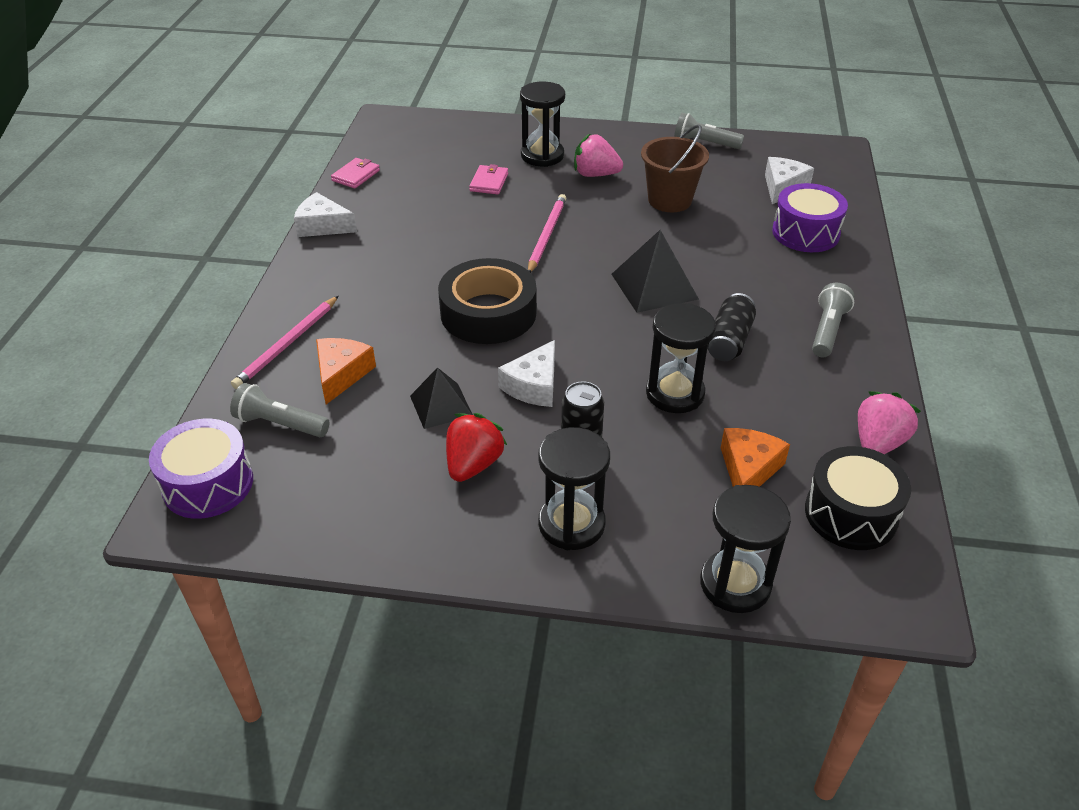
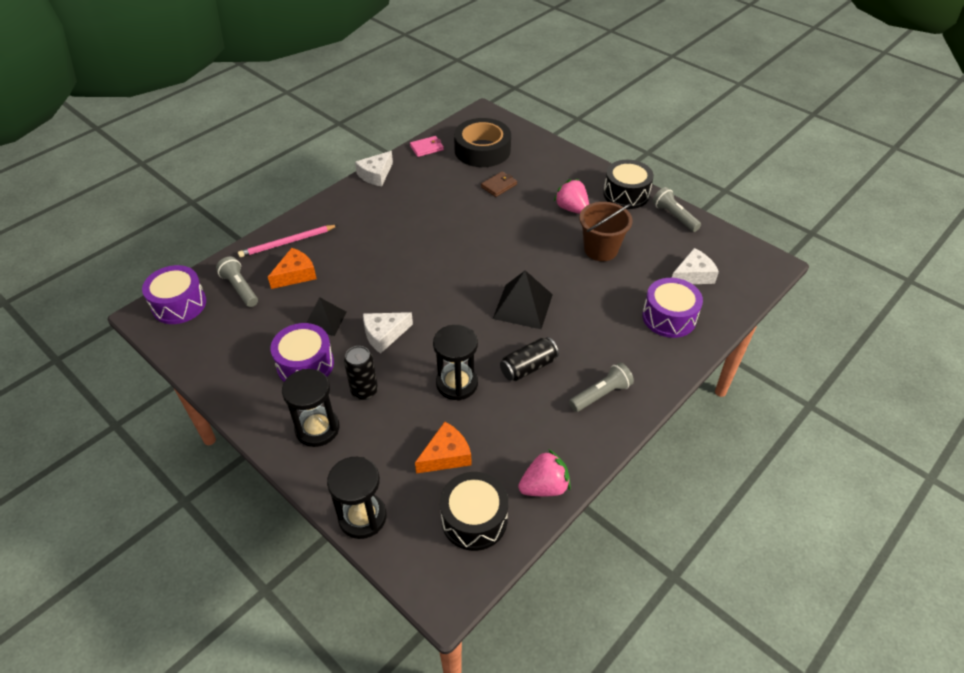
camera: 35 degrees right, 5 degrees up
white cheese [294,192,357,237] -> white cheese turned 105 degrees counterclockwise [355,151,393,186]
black tape [438,258,537,344] -> black tape moved to [454,118,511,167]
red strawberry [446,413,507,482] -> purple drum [270,323,334,382]
pink wallet [469,164,508,194] -> brown wallet [481,171,517,197]
black hourglass [520,81,565,167] -> none
pink pencil [528,194,567,273] -> none
none -> black drum [603,160,654,209]

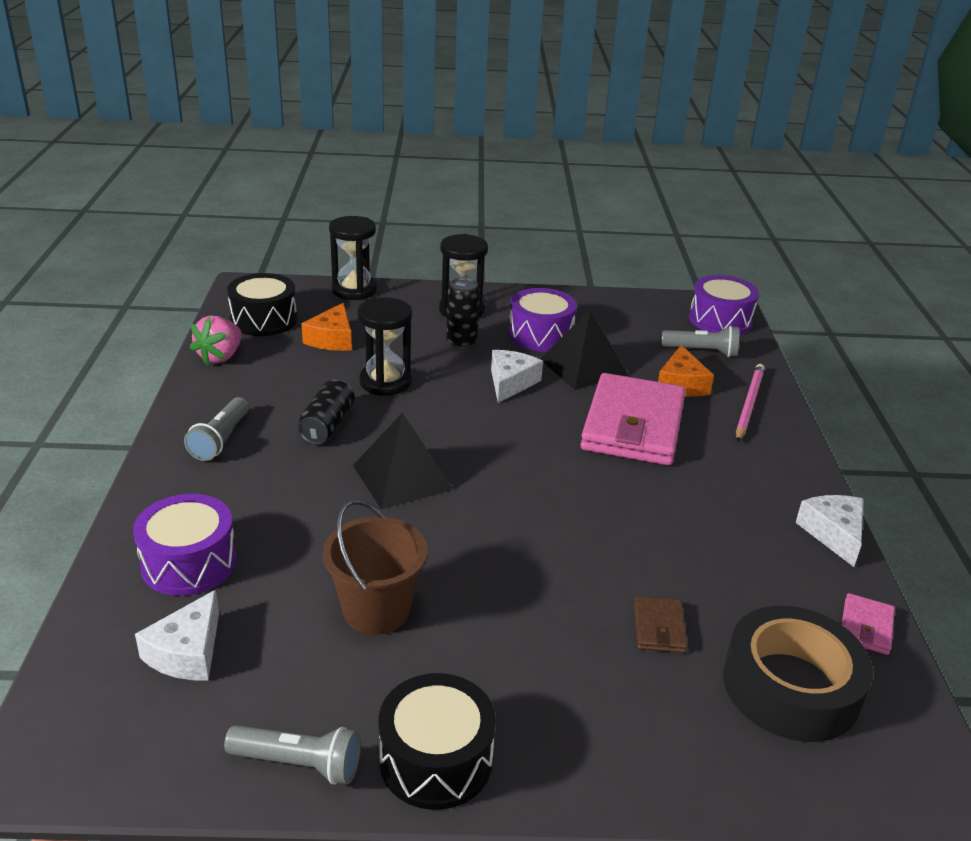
camera: 135 degrees right, 15 degrees down
black pyramid [307,297,346,336] -> black pyramid [540,309,628,390], size x1.50
pink strawberry [554,179,589,214] -> none
none -> pink wallet [580,373,686,466]

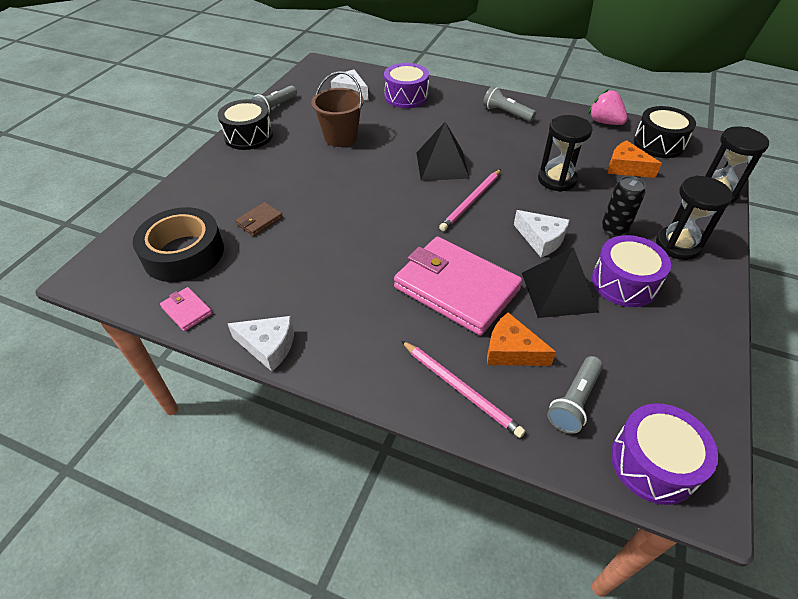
camera: 115 degrees right, 15 degrees up
black can [298,380,355,445] -> none
brown wallet [634,596,688,653] -> brown wallet turned 75 degrees counterclockwise [235,202,283,236]
none -> pink pencil [439,169,501,231]

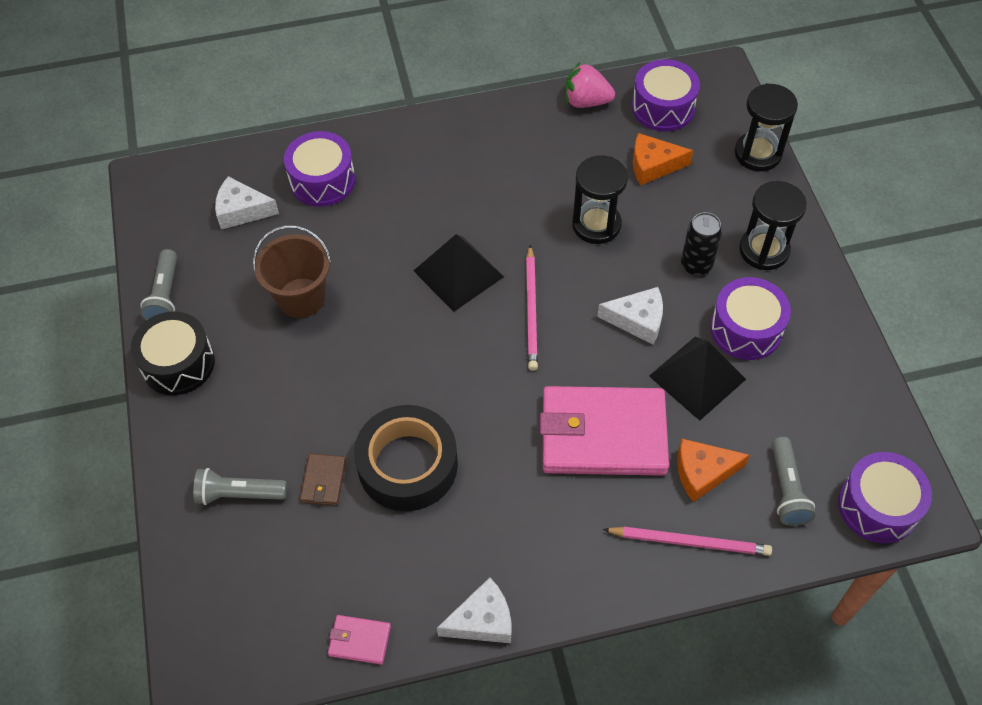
camera: 35 degrees left, 10 degrees up
black tape [133,207,224,282] -> black tape moved to [354,405,458,511]
grey flashlight [483,86,536,122] -> grey flashlight moved to [193,468,287,505]
black drum [634,106,696,158] -> purple drum [632,59,700,132]

